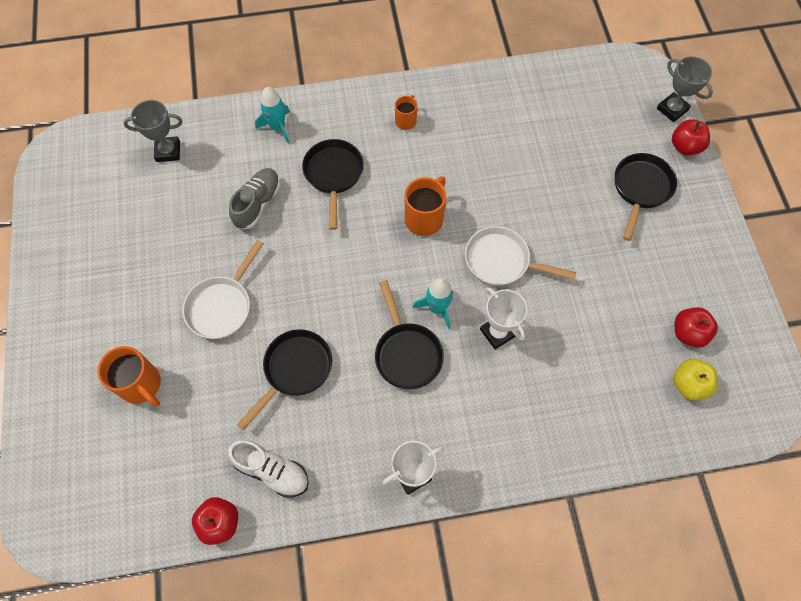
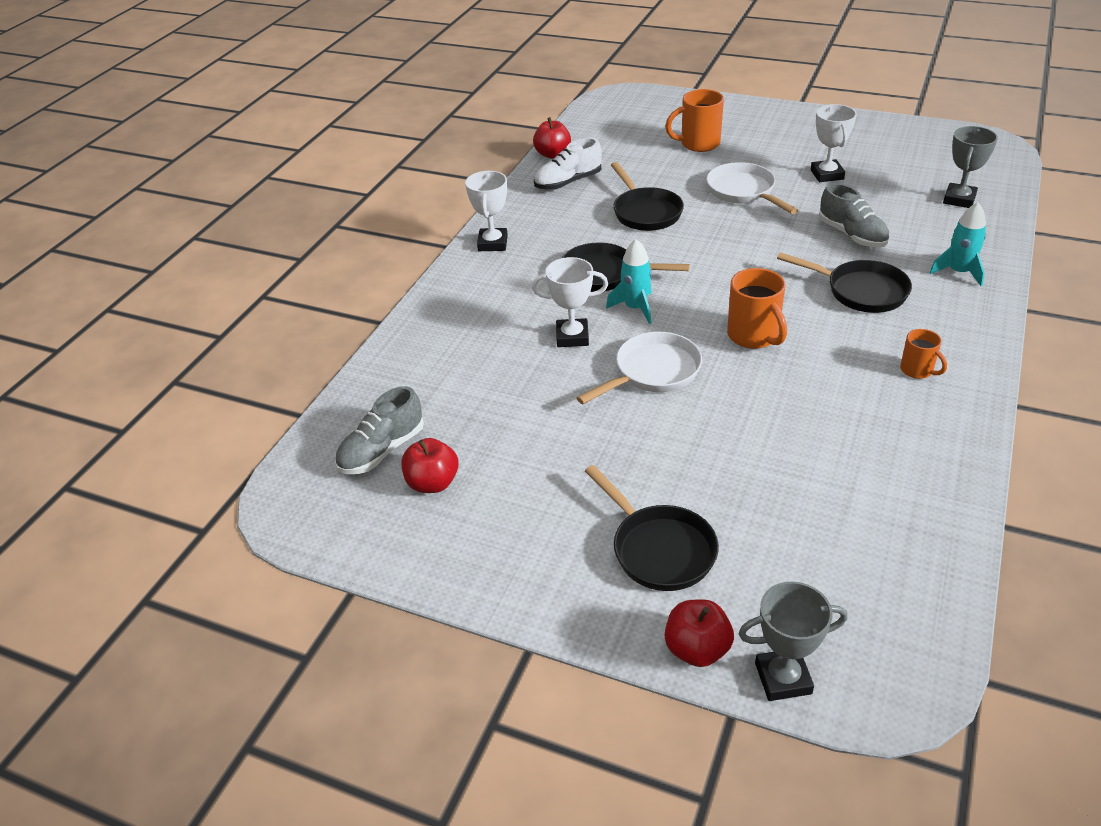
camera: 125 degrees right, 25 degrees down
yellow apple [673,359,718,400] -> grey shoe [335,386,424,474]
none -> white trophy [811,104,857,182]

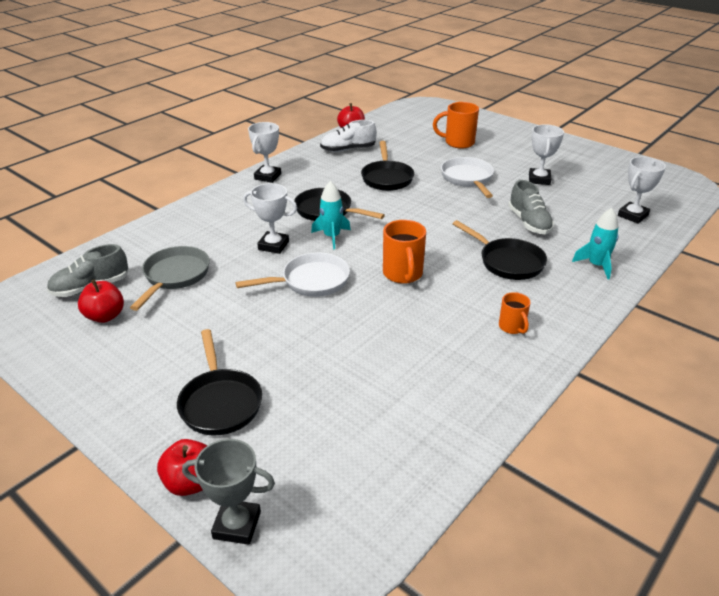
camera: 15 degrees right, 5 degrees down
grey trophy [943,126,998,208] -> white trophy [618,157,666,224]
none -> grey pan [130,246,210,311]

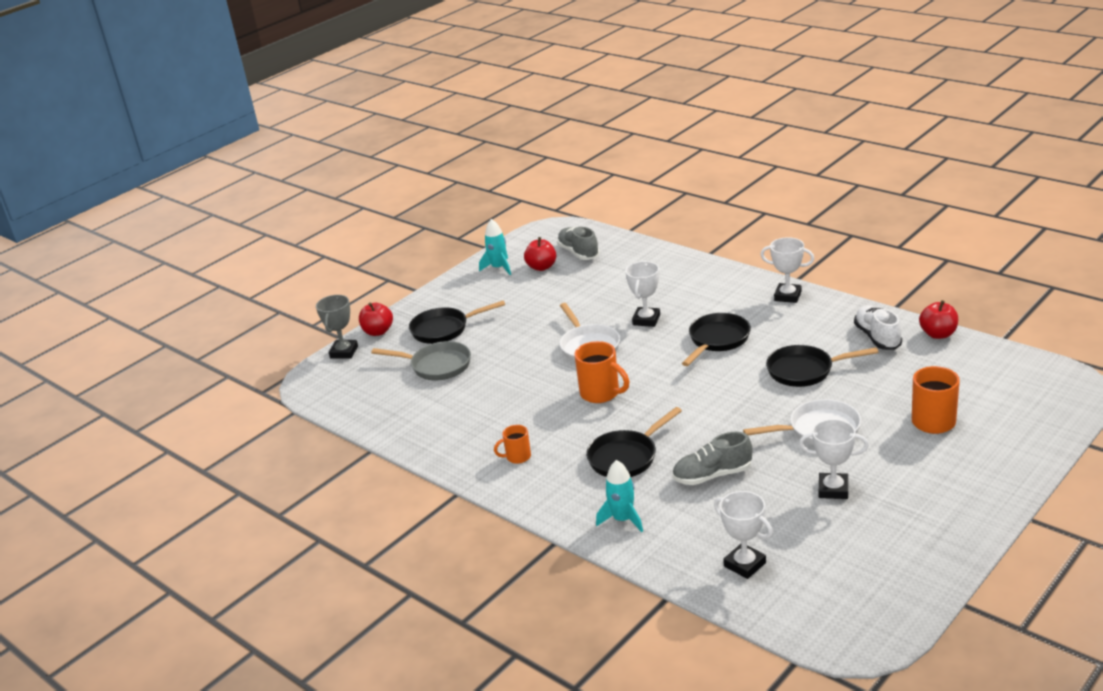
camera: 95 degrees right, 5 degrees down
grey pan [130,246,210,311] -> grey pan moved to [371,341,471,380]
turquoise rocket [311,181,351,249] -> turquoise rocket moved to [479,219,511,275]
orange mug [383,220,426,284] -> orange mug turned 135 degrees counterclockwise [574,341,629,403]

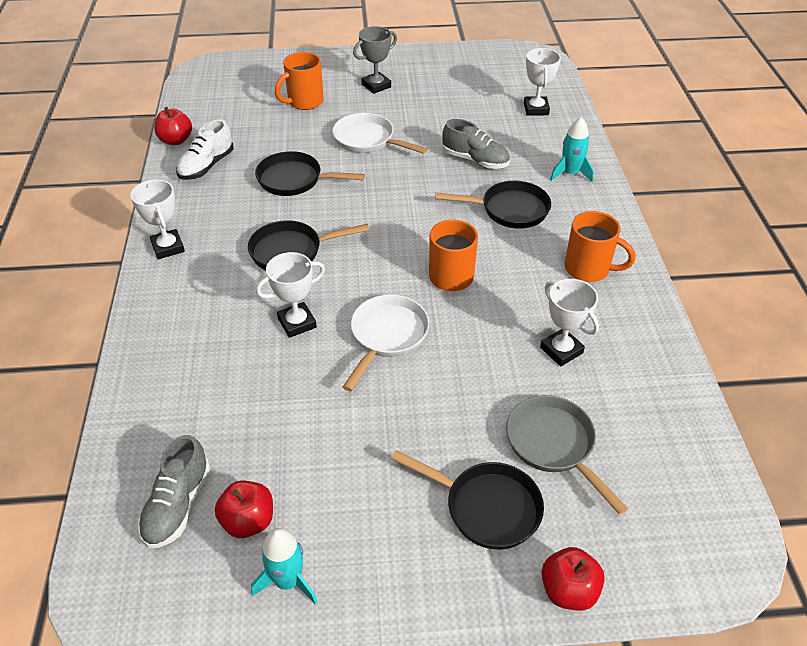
camera: 140 degrees left, 15 degrees up
grey trophy [316,295,358,359] -> grey trophy moved to [353,26,397,94]
orange mug [494,425,531,464] -> orange mug [565,211,635,282], size x1.69
black pan [766,345,879,387] -> black pan turned 150 degrees clockwise [255,151,365,196]
white trophy [799,419,869,499] -> white trophy moved to [540,279,599,366]

